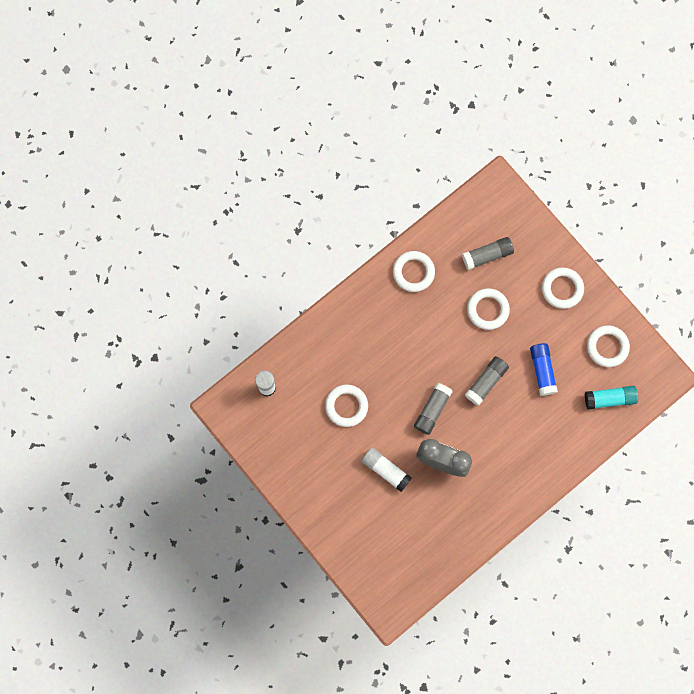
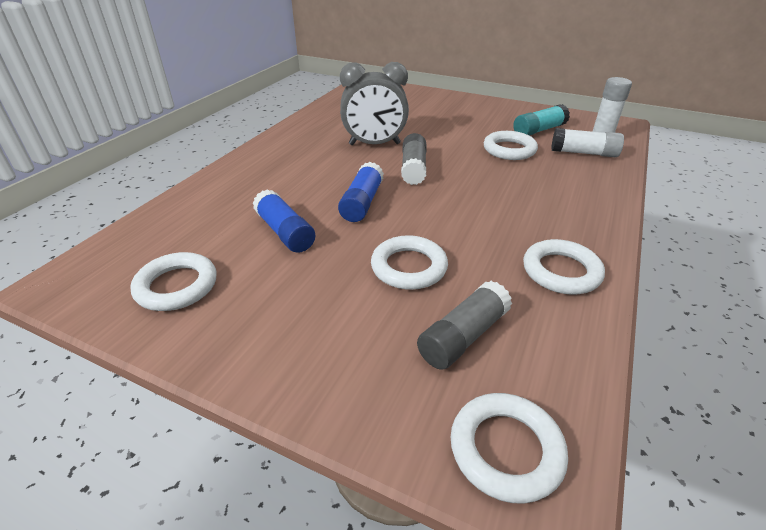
camera: 155 degrees right, 40 degrees down
white glue stick [362,447,412,492] -> white glue stick moved to [551,128,624,157]
grey glue stick [465,356,509,406] -> blue glue stick [338,162,384,222]
white ring [542,268,584,309] -> white ring moved to [451,393,568,504]
turquoise glue stick [585,386,638,410] -> turquoise glue stick moved to [513,104,570,136]

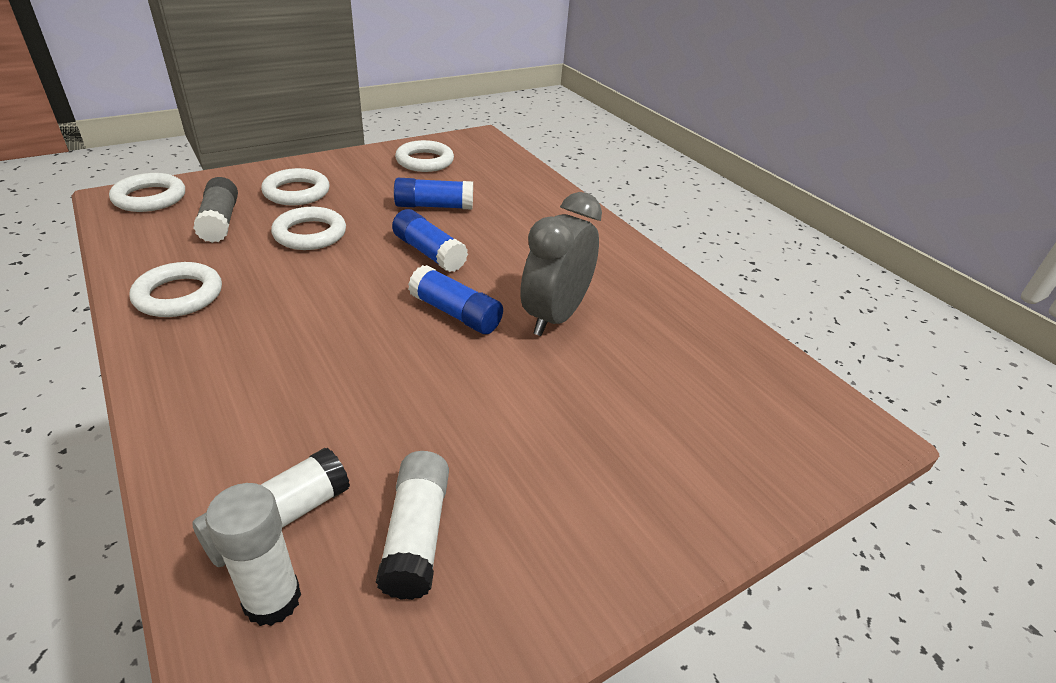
camera: 120 degrees right, 0 degrees up
grey glue stick [401,133,427,185] -> blue glue stick [408,265,503,334]
white ring [484,131,538,160] -> white ring moved to [261,168,330,205]
turquoise glue stick [513,104,570,136] -> white glue stick [376,451,449,600]

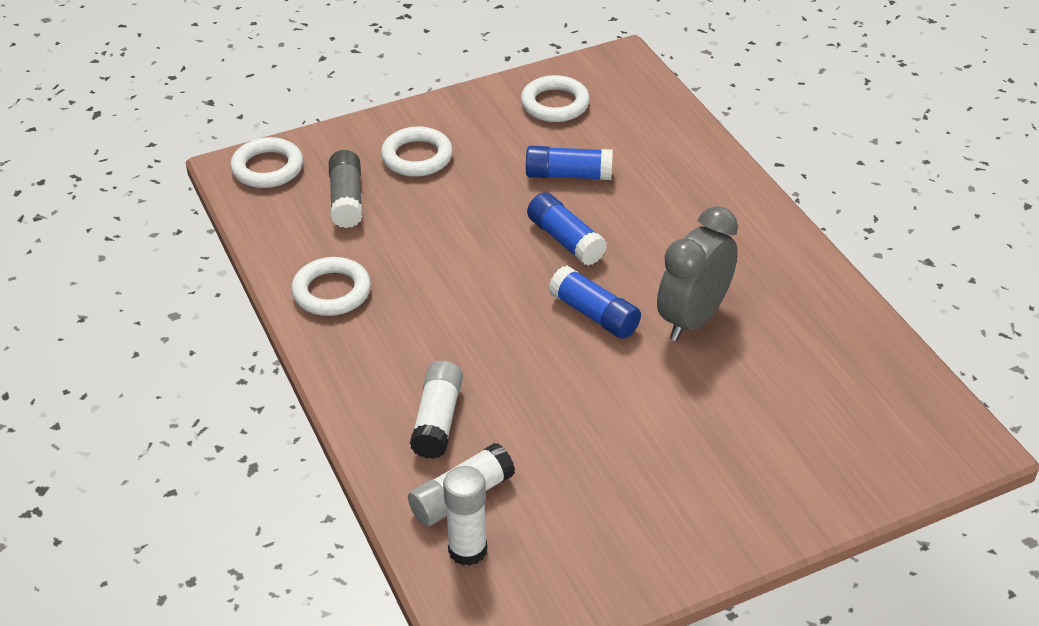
camera: 10 degrees right, 5 degrees up
white ring [271,207,346,250] -> none
white glue stick [376,451,449,600] -> white glue stick moved to [410,361,463,459]

